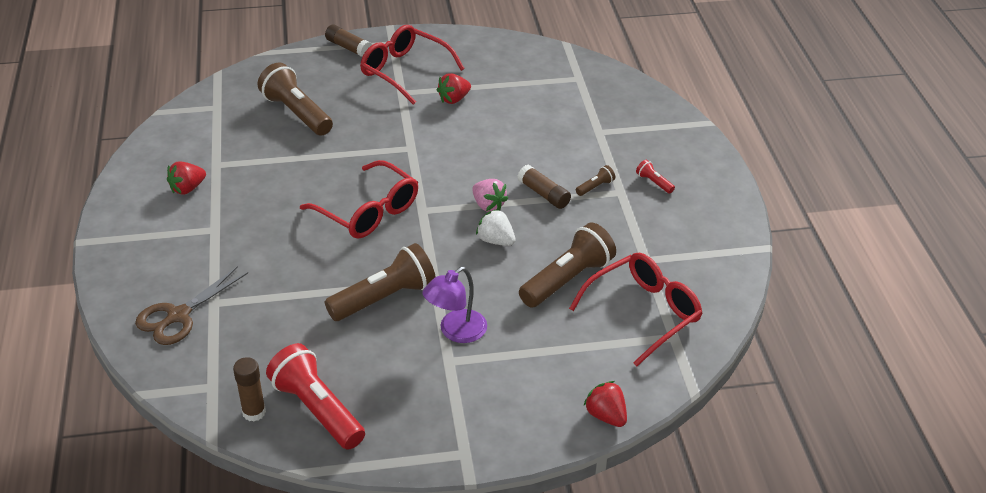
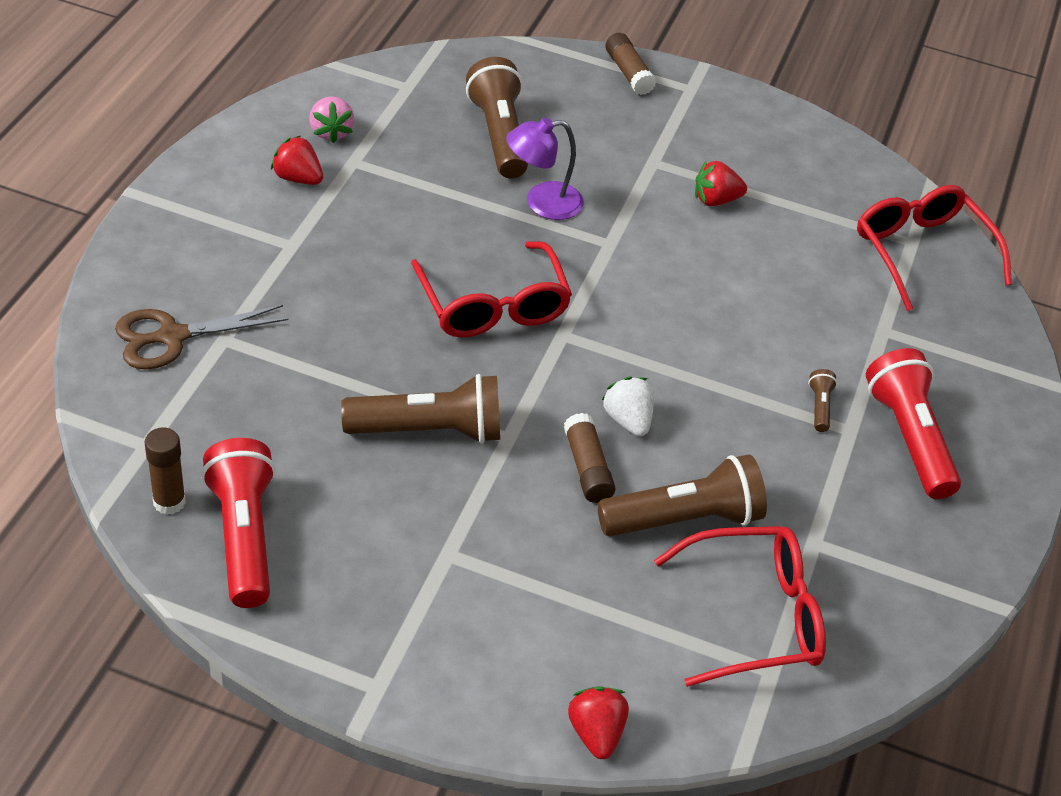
camera: 25 degrees right, 5 degrees up
red strawberry [167,161,206,195] -> red strawberry turned 45 degrees clockwise [271,136,323,185]
red glasses [360,25,465,105] -> red glasses moved to [857,185,1012,311]
purple lamp [423,267,487,343] -> purple lamp moved to [506,118,584,220]
pink strawberry [472,179,508,212] -> pink strawberry moved to [309,96,355,143]
brown glue stick [518,165,571,209] -> brown glue stick moved to [564,413,616,503]
brown flashlight [576,165,615,196] -> brown flashlight turned 75 degrees counterclockwise [808,369,837,432]
red flashlight [636,160,675,193] -> red flashlight [866,348,961,499], size x2.32

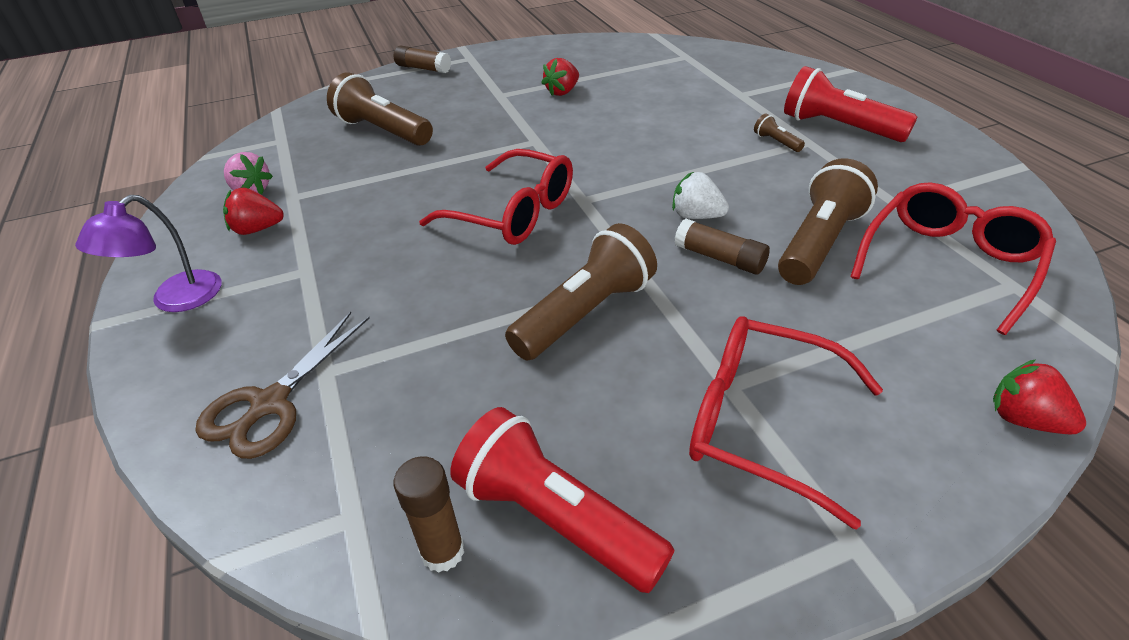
camera: 35 degrees left, 5 degrees down
purple lamp [506,118,584,220] -> purple lamp moved to [75,195,221,312]
red glasses [857,185,1012,311] -> red glasses moved to [689,316,883,530]

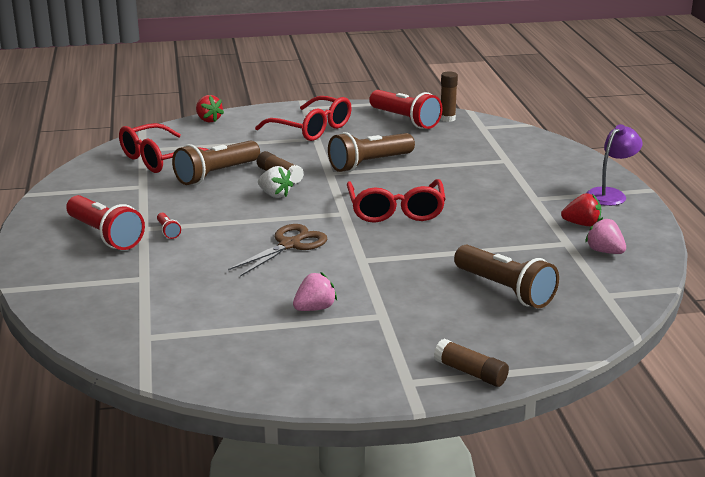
camera: 170 degrees left, 15 degrees down
brown scissors [196,312,370,459] -> brown scissors moved to [228,224,327,277]
red glasses [419,149,573,245] -> red glasses turned 135 degrees counterclockwise [347,179,446,223]
red strawberry [541,58,579,96] -> pink strawberry [293,272,337,311]
brown flashlight [754,114,805,152] -> red flashlight [157,213,181,239]

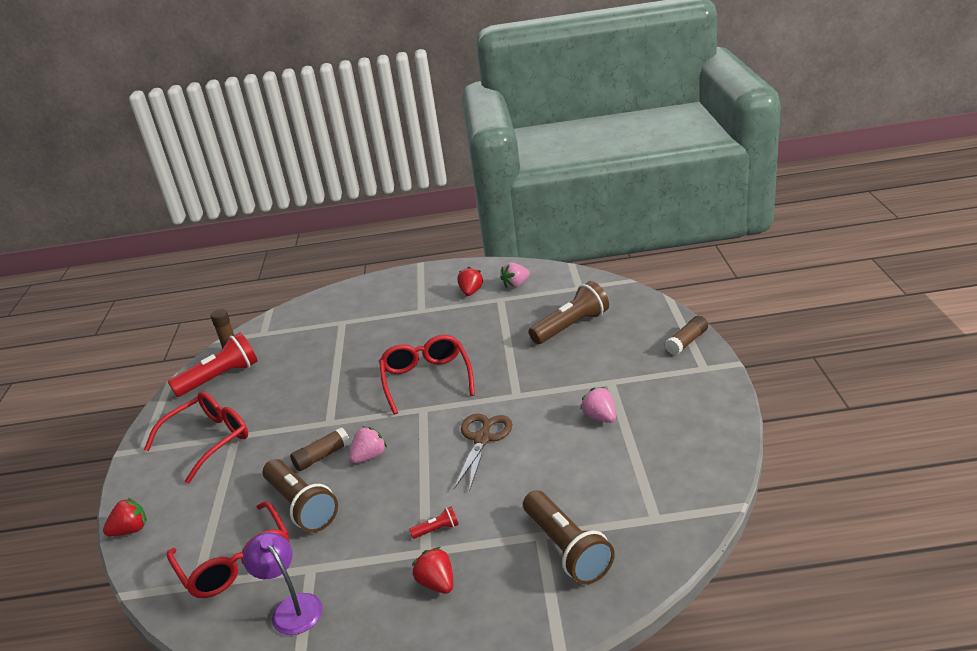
camera: 80 degrees left, 5 degrees up
red flashlight [66,195,145,250] -> red strawberry [412,547,453,594]
brown scissors [228,224,327,277] -> brown scissors turned 60 degrees clockwise [454,414,512,492]
white strawberry [258,166,293,198] -> pink strawberry [349,426,387,463]
brown flashlight [328,132,415,172] -> brown flashlight moved to [523,490,615,584]
red glasses [347,179,446,223] -> red glasses turned 105 degrees counterclockwise [379,335,475,415]
purple lamp [586,124,642,206] -> purple lamp moved to [243,532,323,635]

